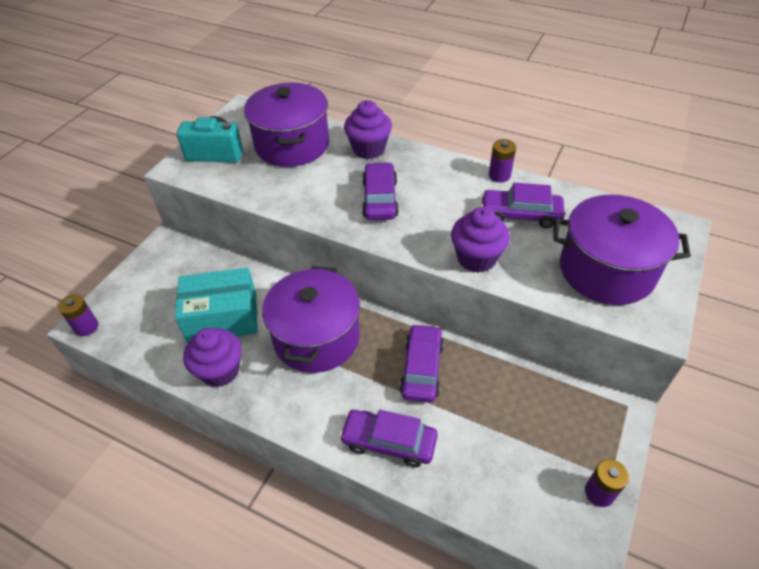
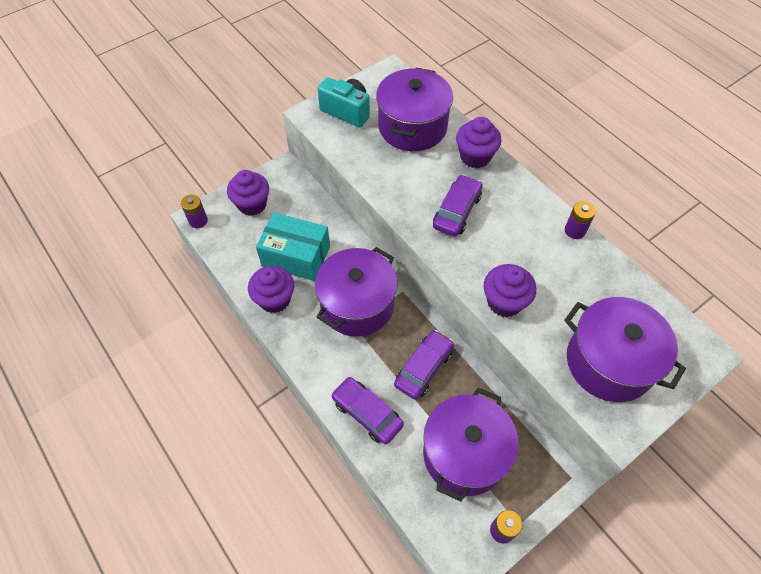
camera: 25 degrees right, 10 degrees up
purple car [481,183,565,228] -> none
none -> purple cupcake [227,170,269,216]
none -> purple pot [423,387,519,502]

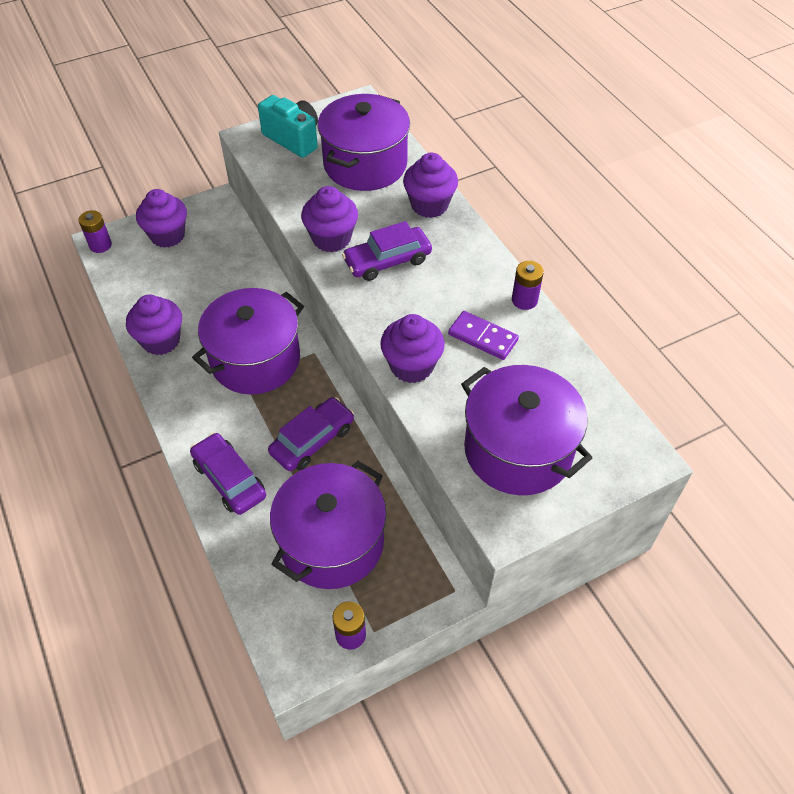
camera: 10 degrees right, 5 degrees down
turquoise box [256,212,330,281] -> none
purple car [433,174,483,237] -> purple car turned 150 degrees counterclockwise [342,221,432,281]
none -> purple cupcake [301,186,358,252]
none -> purple domino [448,311,519,360]

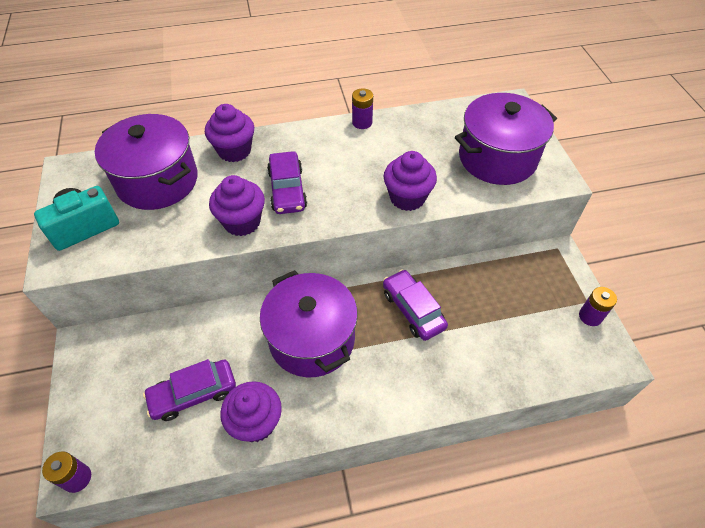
camera: 75 degrees left, 0 degrees up
purple cupcake [136,189,187,248] -> none
purple car [190,433,266,515] -> purple car moved to [143,359,236,421]
purple pot [270,461,386,589] -> none
purple domino [448,311,519,360] -> none

